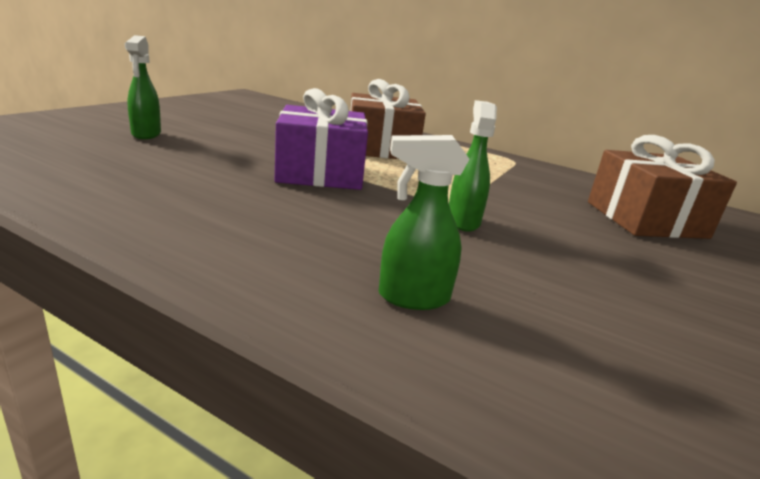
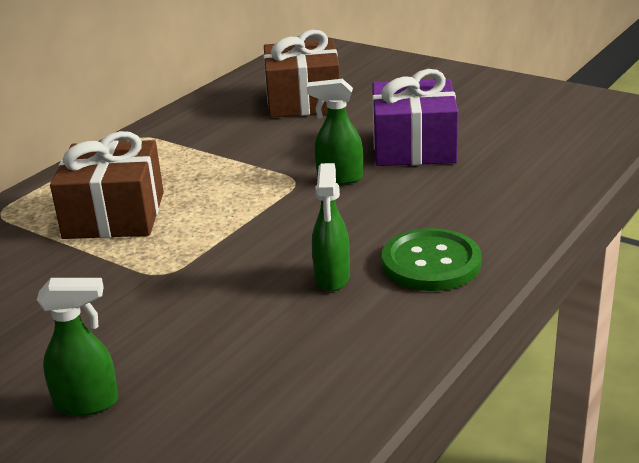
camera: 80 degrees left, 5 degrees up
purple gift [275,88,368,190] -> purple gift moved to [372,69,459,166]
green spray bottle [379,135,470,310] -> green spray bottle moved to [312,163,350,291]
none -> green button [382,228,482,291]

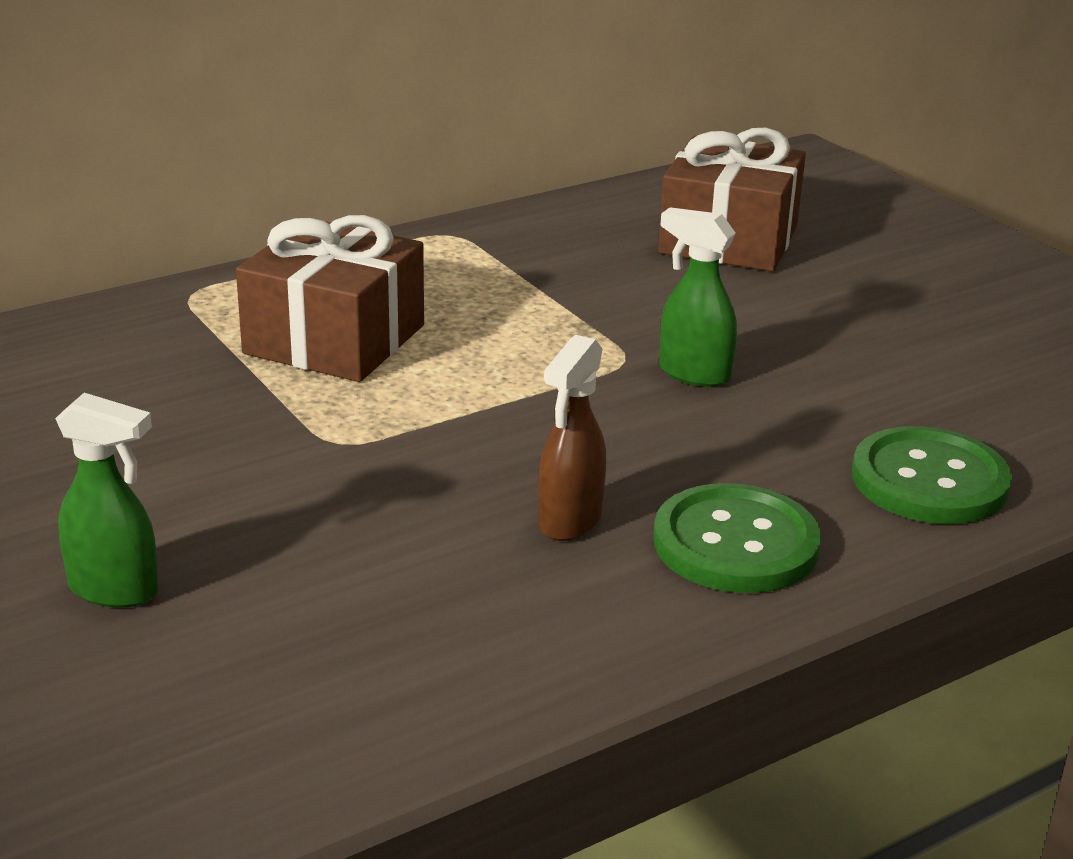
camera: 20 degrees right, 0 degrees up
green spray bottle [312,163,350,291] -> brown spray bottle [538,335,606,541]
purple gift [372,69,459,166] -> none
none -> green button [852,426,1012,524]

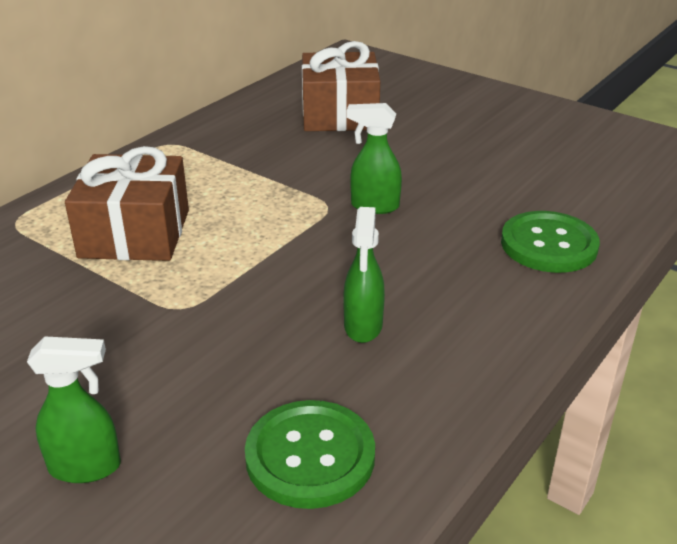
camera: 20 degrees left, 5 degrees up
brown spray bottle [538,335,606,541] -> green spray bottle [343,207,385,343]
green button [653,483,821,593] -> green button moved to [245,400,375,509]

